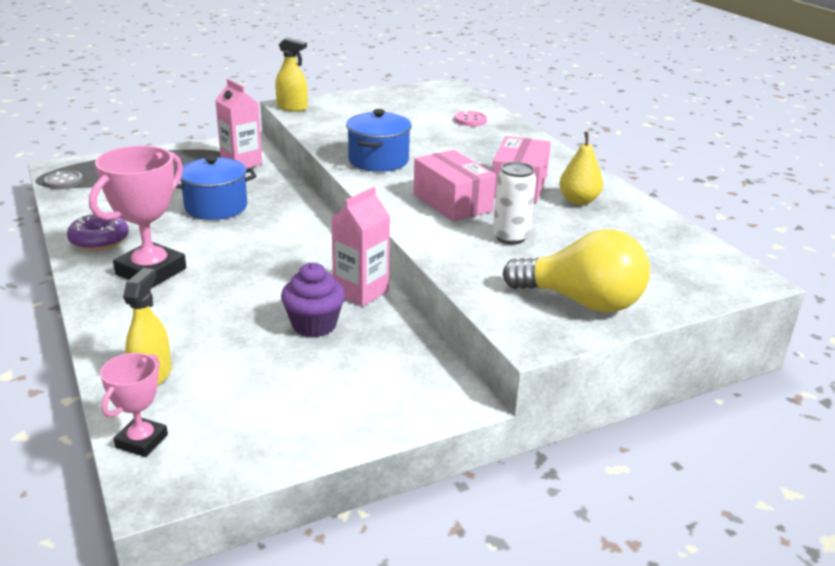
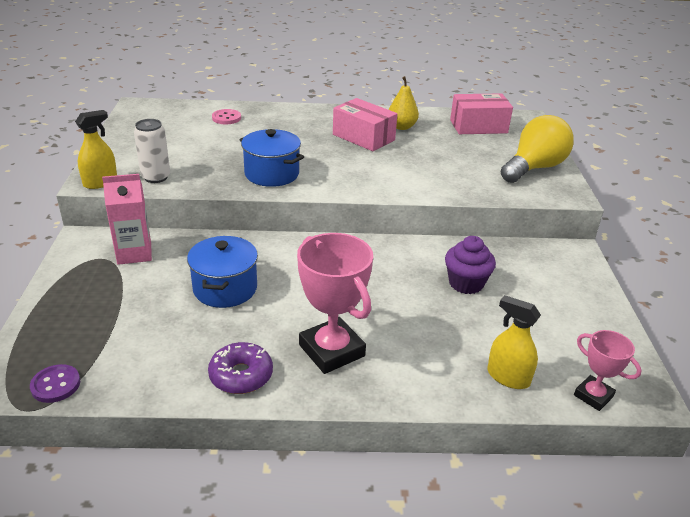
camera: 65 degrees left, 5 degrees up
grey button [44,170,83,189] -> purple button [30,364,80,403]
pink carton [331,187,390,307] -> none
pink box [413,150,496,222] -> pink box moved to [450,93,513,134]
white can [493,162,536,244] -> white can moved to [134,119,170,183]

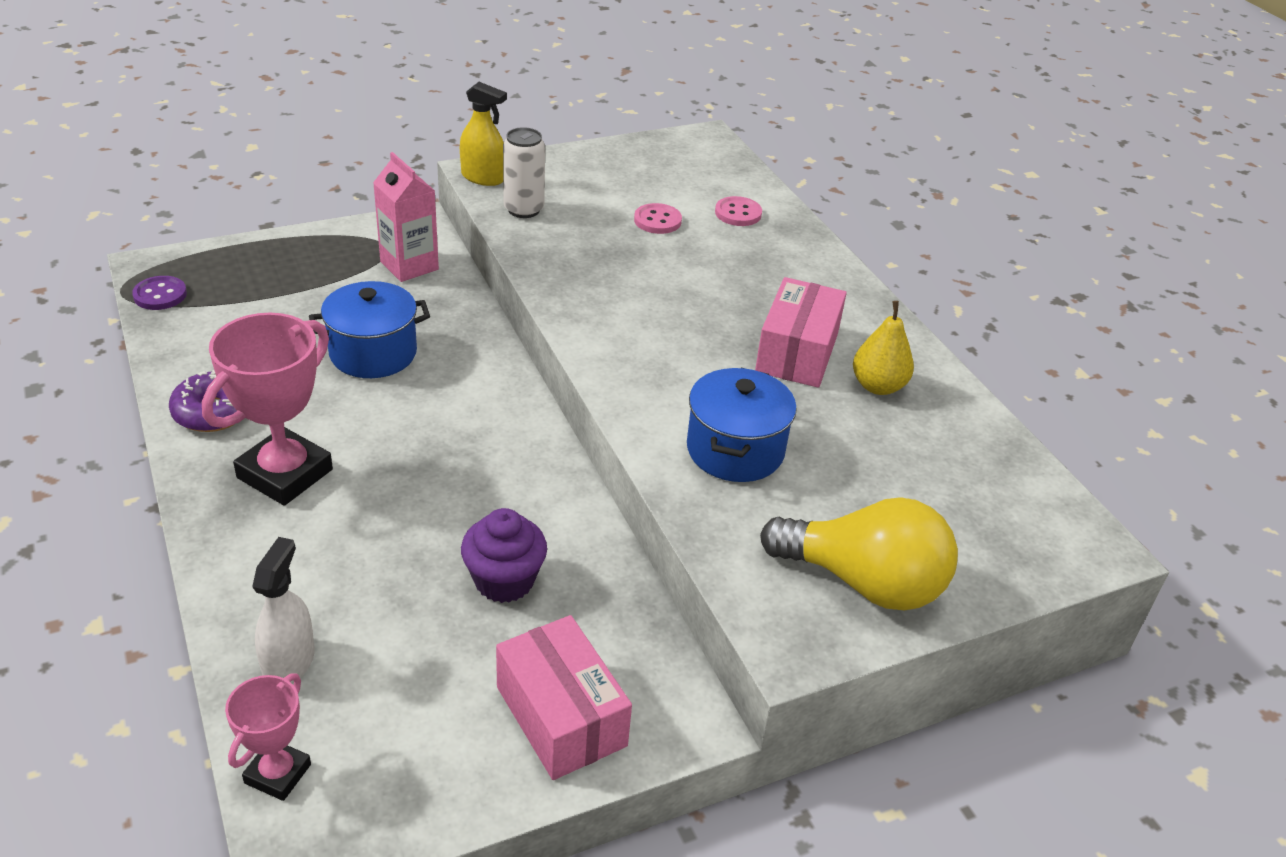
camera: 65 degrees right, 5 degrees up
blue pot [239,129,304,187] -> blue pot moved to [687,368,797,482]
pink box [450,93,513,134] -> pink box moved to [496,615,632,780]
yellow spray bottle [487,295,541,389] -> white spray bottle [252,537,315,684]
none -> pink button [634,203,682,234]

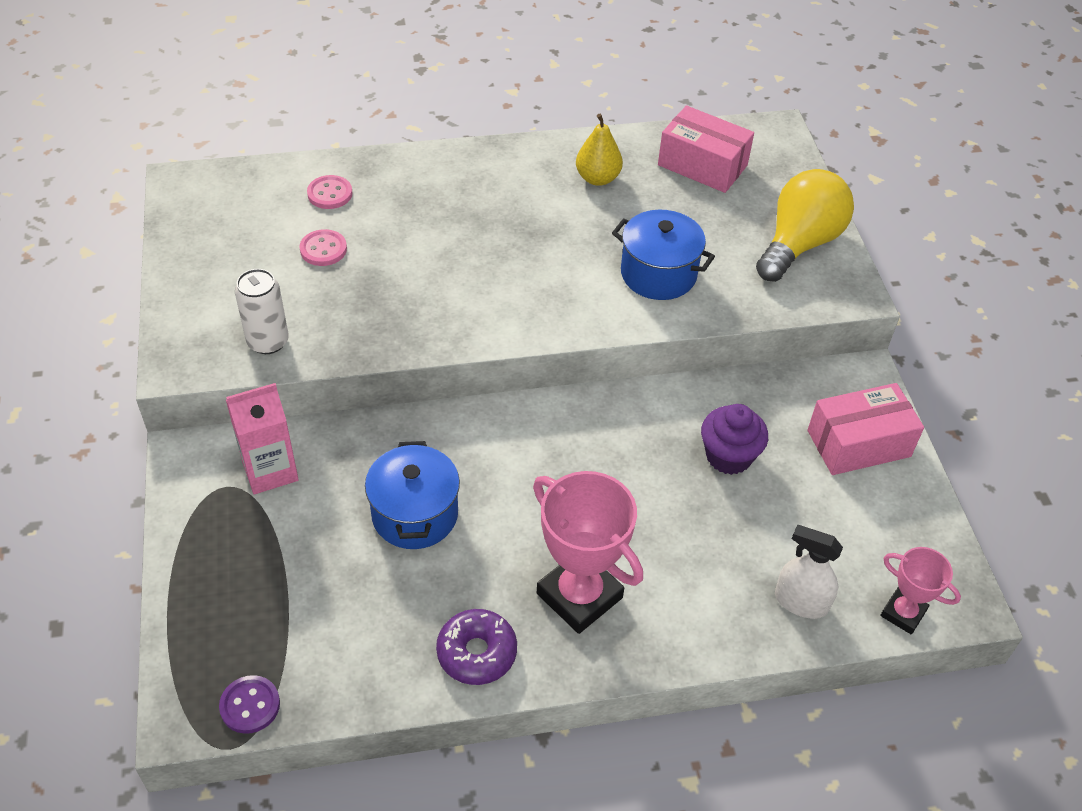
camera: 75 degrees left, 10 degrees up
yellow spray bottle [460,82,507,186] -> none
pink box [755,277,847,388] -> pink box moved to [658,105,754,193]

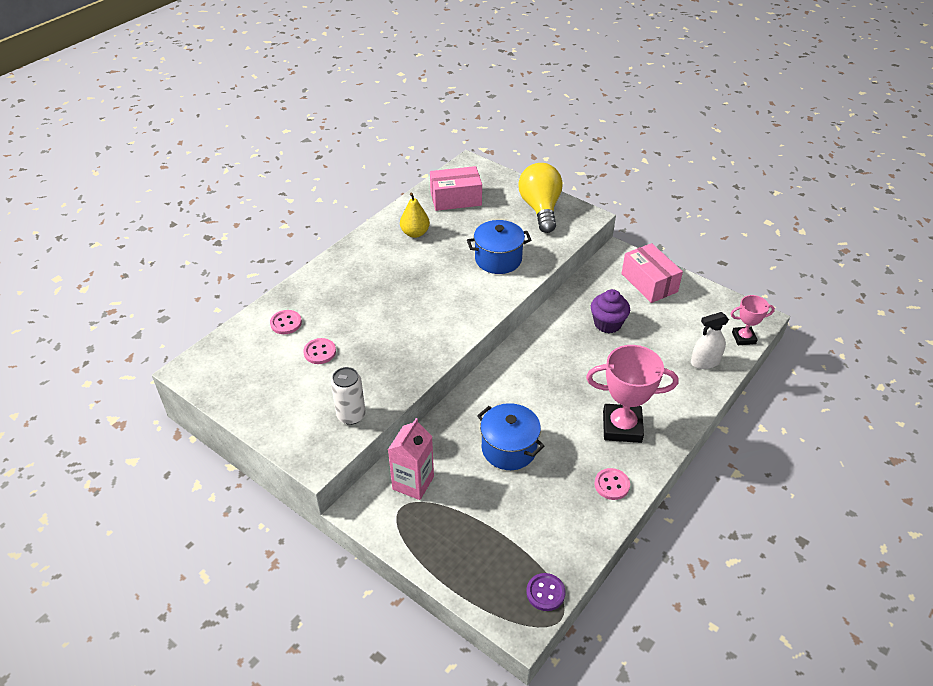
camera: 40 degrees left, 5 degrees down
purple donut [436,609,517,685] -> pink button [594,468,630,500]
pink box [808,383,924,475] -> pink box turned 60 degrees counterclockwise [621,243,683,303]

